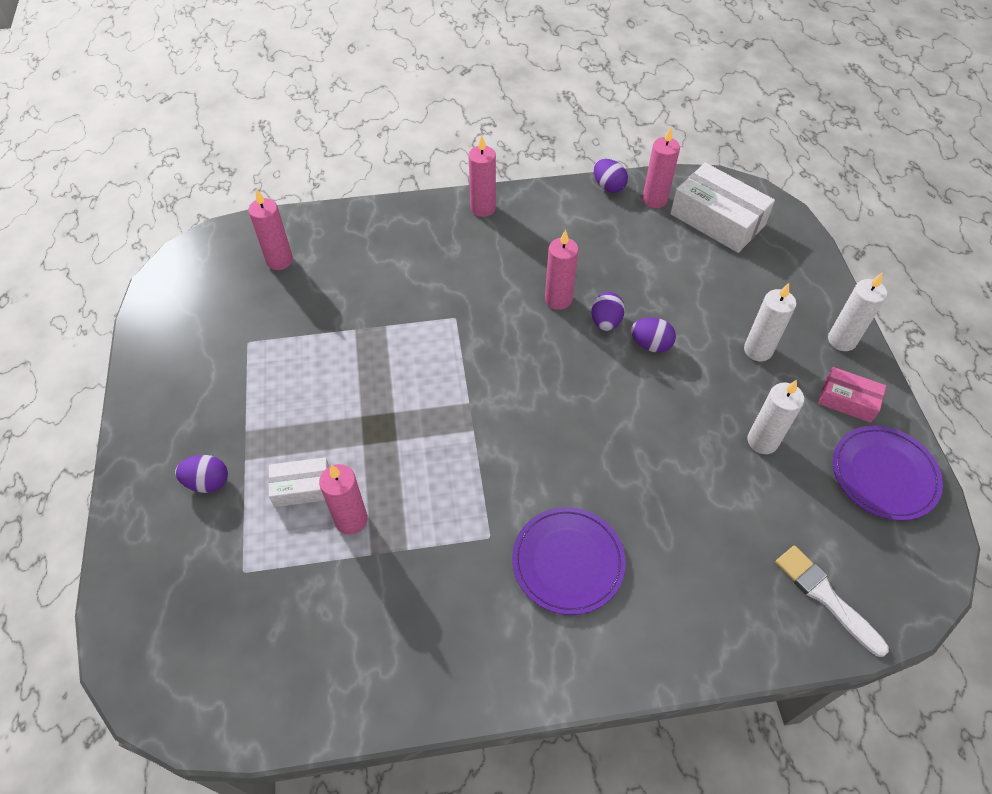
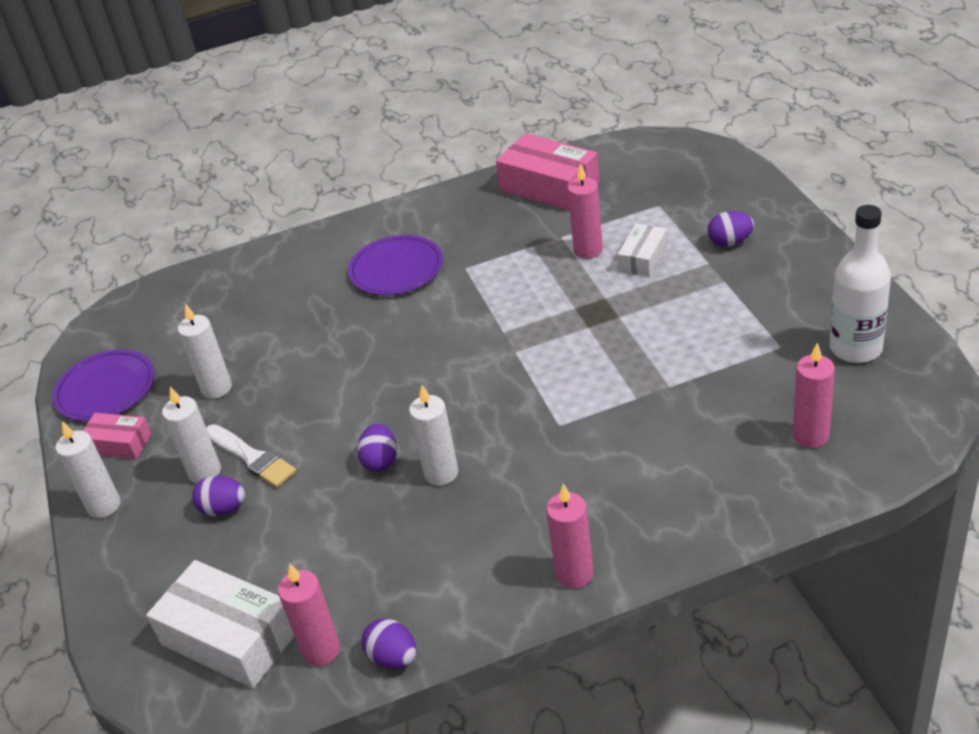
camera: 175 degrees right, 15 degrees down
white box [268,457,329,507] -> white box turned 45 degrees counterclockwise [618,224,667,277]
pink candle [545,229,579,310] -> white candle [409,385,458,486]
purple egg [631,318,676,353] -> purple egg moved to [192,475,245,516]
white brush [775,546,889,657] -> white brush moved to [206,424,296,488]
none -> pink box [496,134,599,211]
none -> white bottle [829,205,891,363]

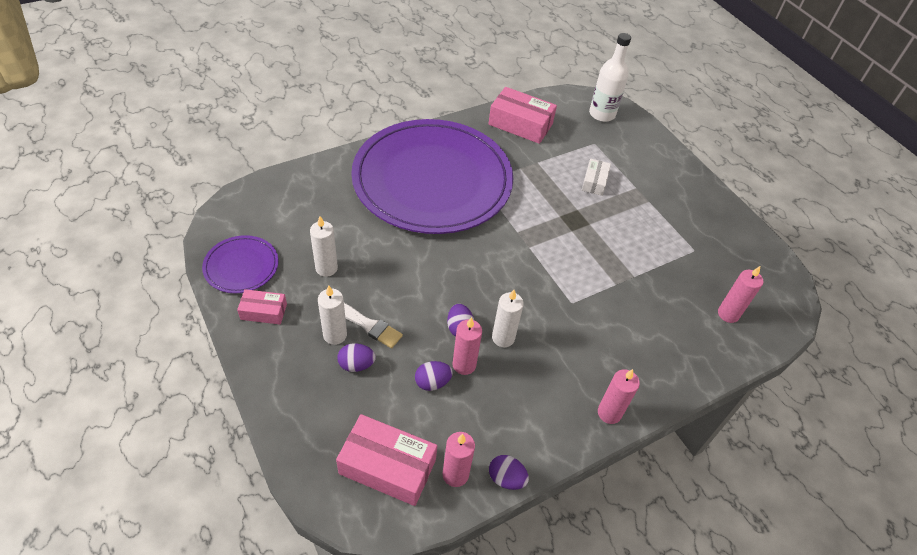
camera: 20 degrees left, 10 degrees up
white candle [56,421,121,518] -> none
white box [146,560,294,688] -> pink box [336,414,437,506]
purple plate [348,235,443,295] -> purple plate [351,119,513,234], size x2.47
pink candle [567,163,603,259] -> pink candle moved to [452,317,482,375]
purple egg [708,211,754,247] -> purple egg moved to [415,361,453,391]
white bottle [829,205,891,363] -> white bottle moved to [589,33,631,122]

